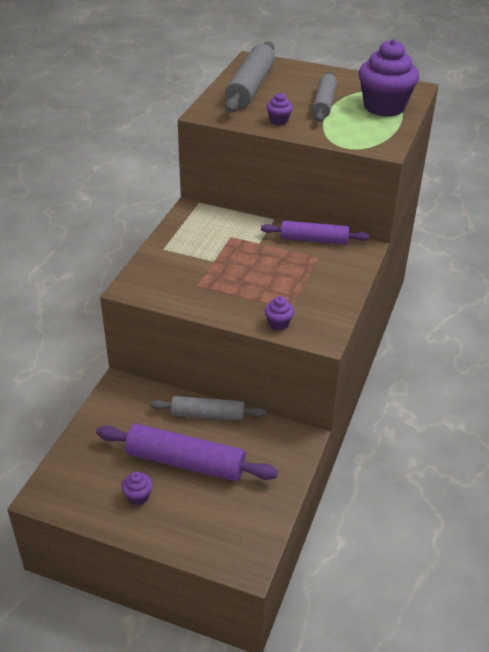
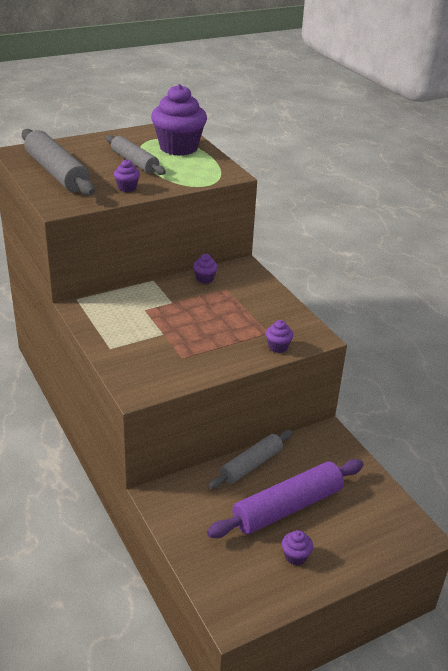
camera: 50 degrees left, 5 degrees down
purple rolling pin [261,221,370,244] -> purple cupcake [193,254,218,284]

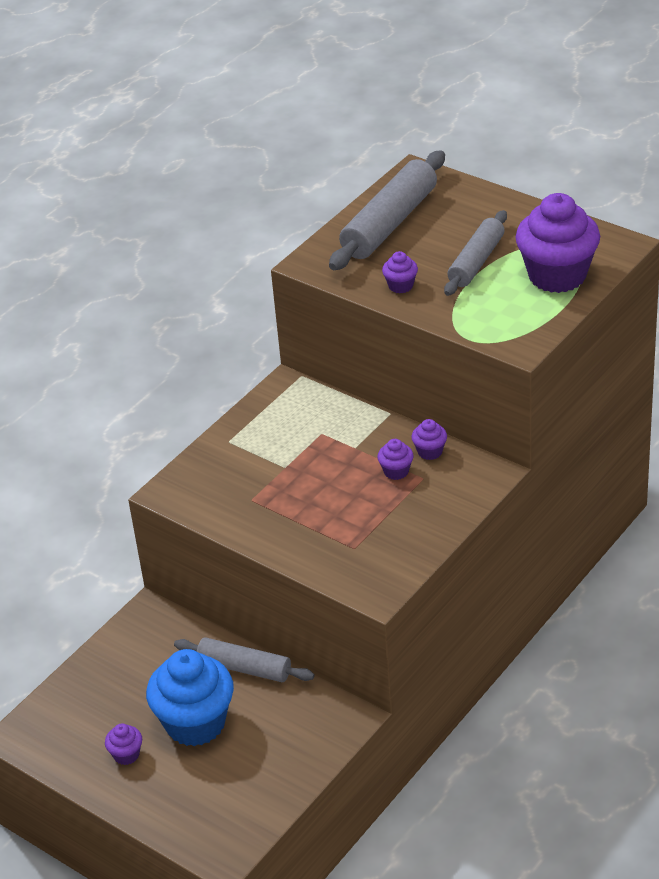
camera: 70 degrees right, 5 degrees up
purple rolling pin [207,459,364,538] -> blue cupcake [146,649,234,746]
purple cupcake [266,320,294,353] -> purple cupcake moved to [377,439,414,480]

